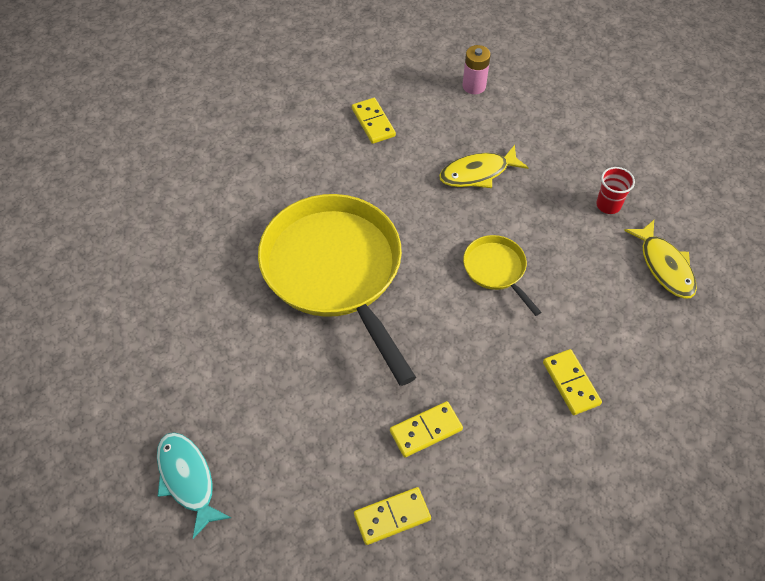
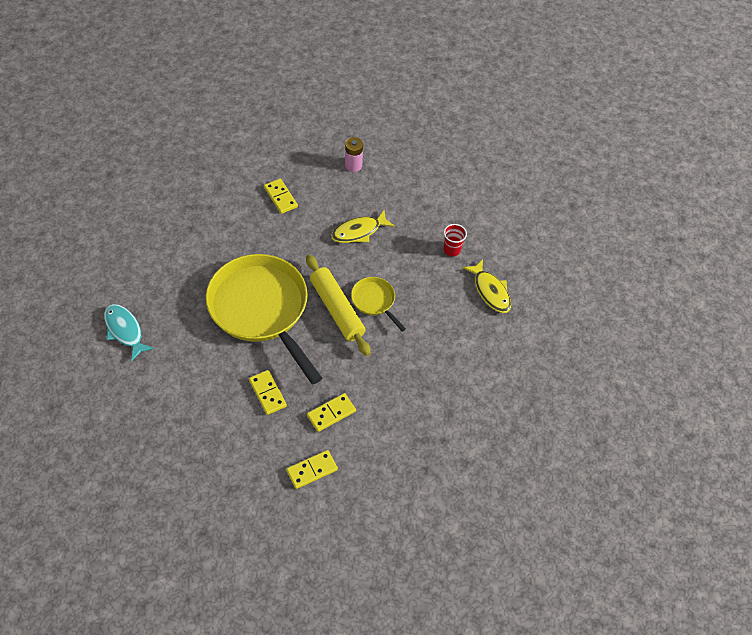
camera: 10 degrees left, 0 degrees up
turquoise fish [157,432,231,539] -> turquoise fish moved to [104,304,154,362]
yellow domino [543,349,602,415] -> yellow domino moved to [249,370,287,415]
none -> yellow rolling pin [306,255,371,356]

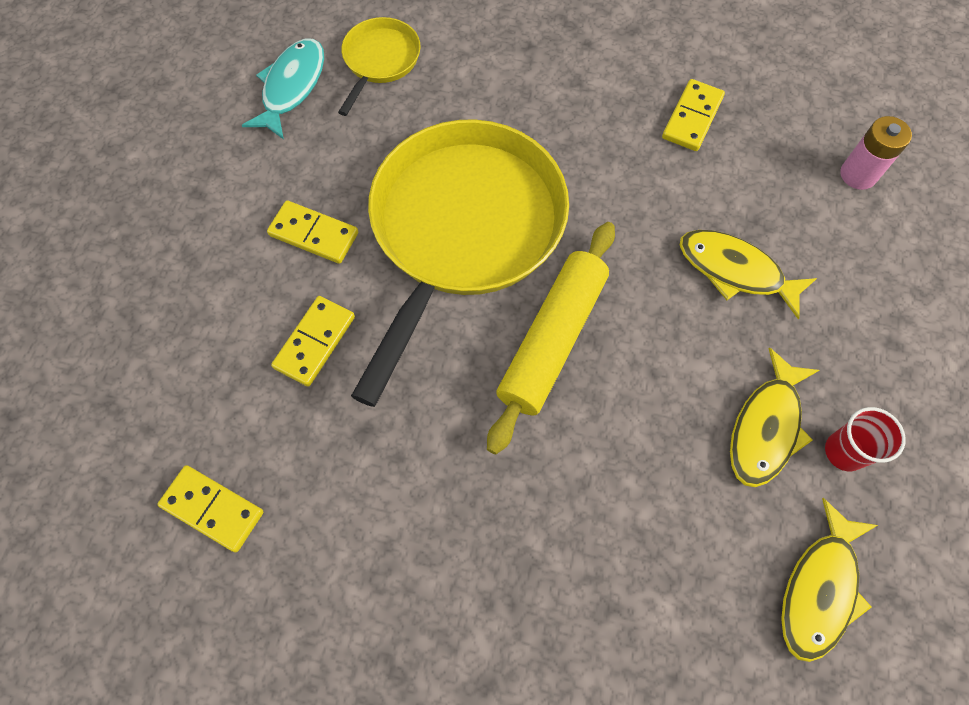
camera: 60 degrees right, 10 degrees up
yellow domino [307,393,356,432] -> yellow domino moved to [267,200,358,264]
yellow pan [351,277,406,332] -> yellow pan moved to [338,17,421,116]
none -> yellow fish [730,348,819,487]

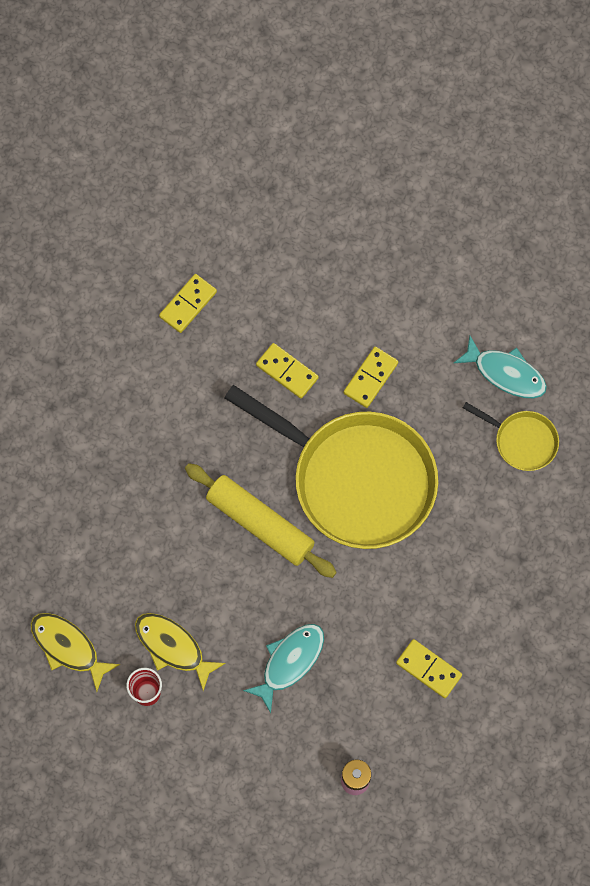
camera: 100 degrees right, 5 degrees up
yellow fish [680,230,817,319] -> turquoise fish [243,624,324,713]

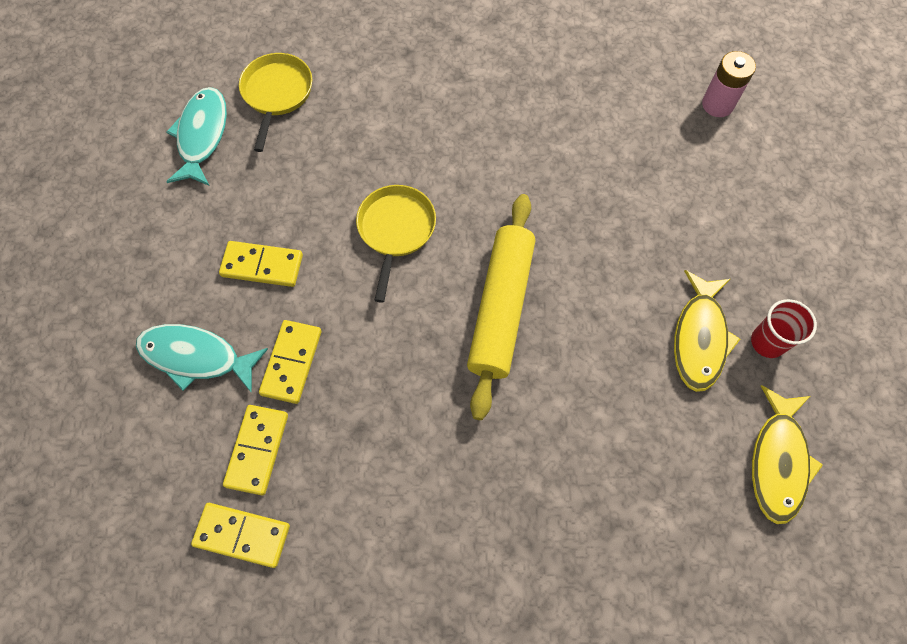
camera: 115 degrees left, 5 degrees down
yellow pan [224,385,438,549] -> yellow pan [356,185,436,303], size x0.45
turquoise fish [243,624,324,713] -> turquoise fish moved to [136,324,268,393]
yellow domino [396,639,462,698] -> yellow domino moved to [223,405,288,496]

